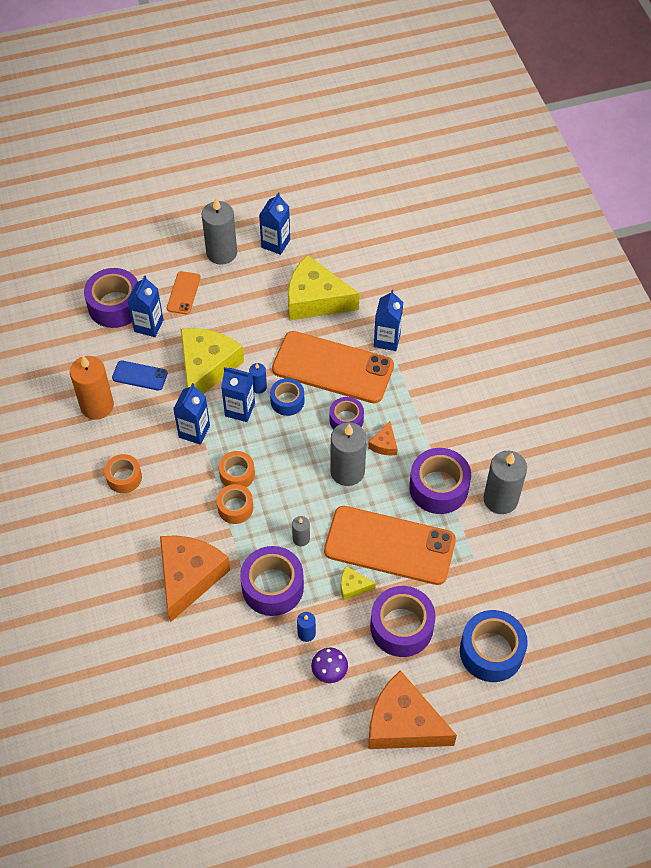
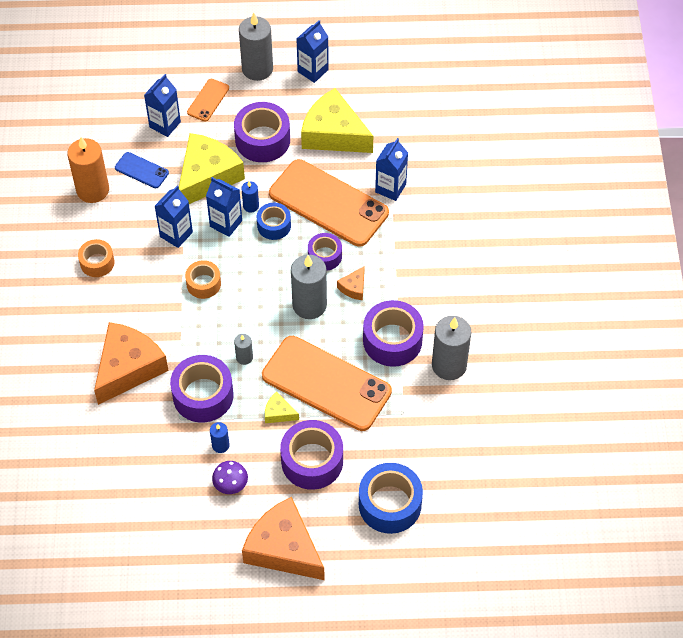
camera: 15 degrees right, 0 degrees up
purple tape [84,268,138,328] -> purple tape moved to [234,102,290,162]
orange tape [217,484,253,524] -> none

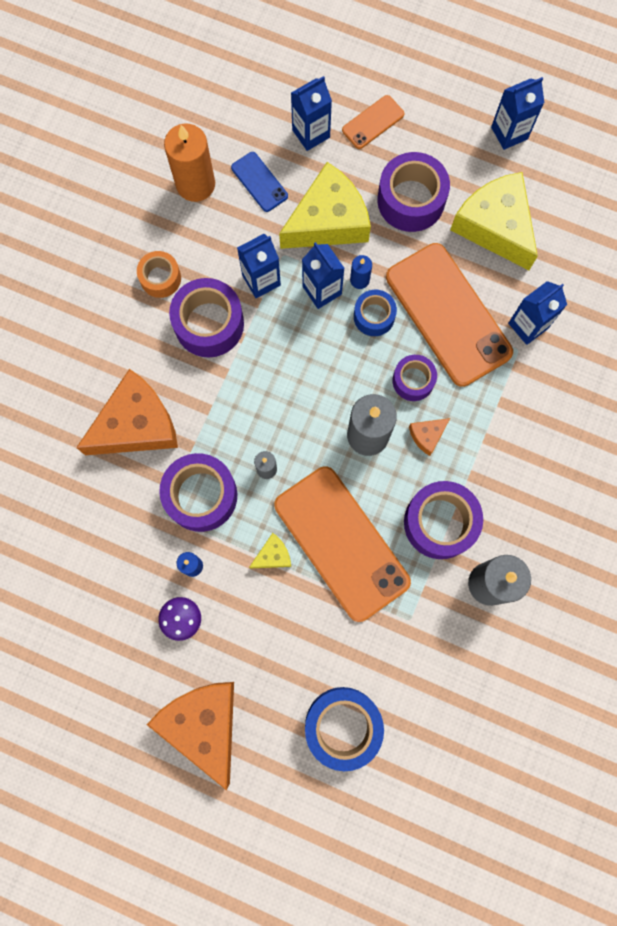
camera: 25 degrees right, 20 degrees up
orange tape [185,260,221,299] -> none
grey candle [239,13,273,81] -> none
yellow cheese [265,392,299,423] -> yellow cheese turned 105 degrees clockwise [249,533,291,569]
purple tape [280,420,343,490] -> purple tape moved to [169,278,244,357]

